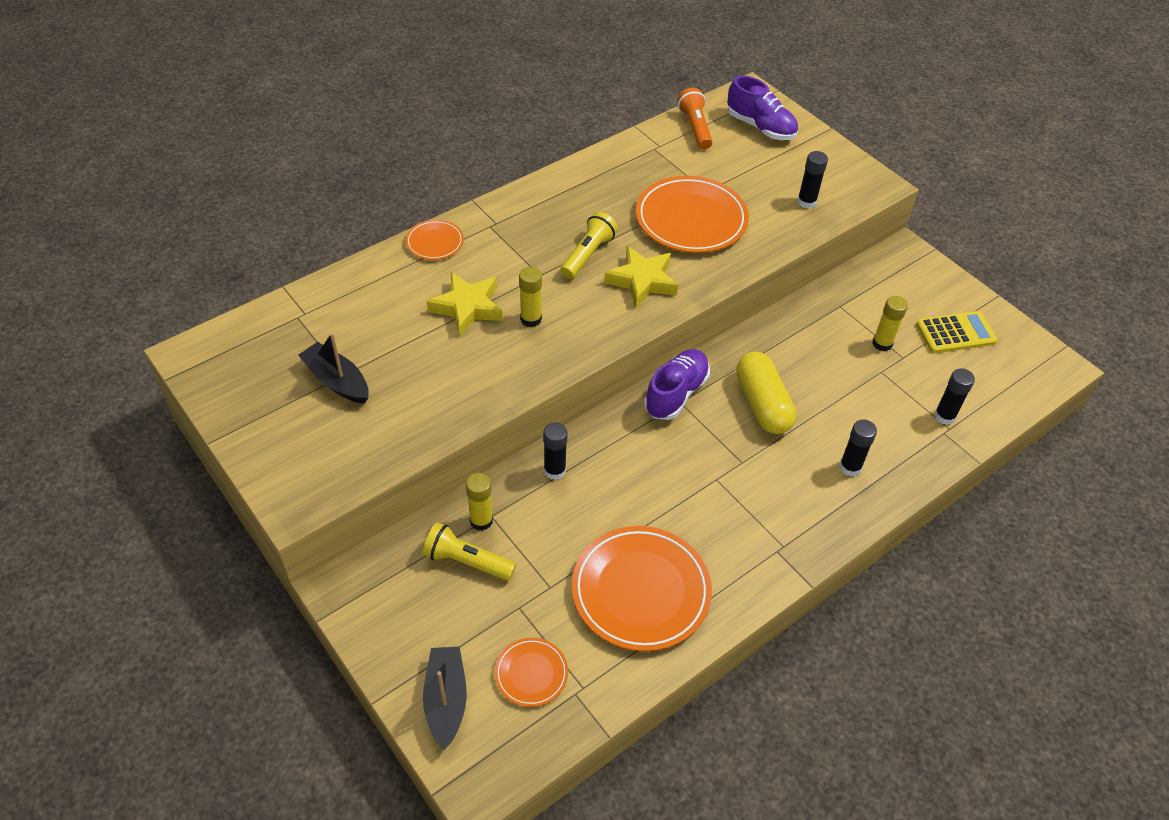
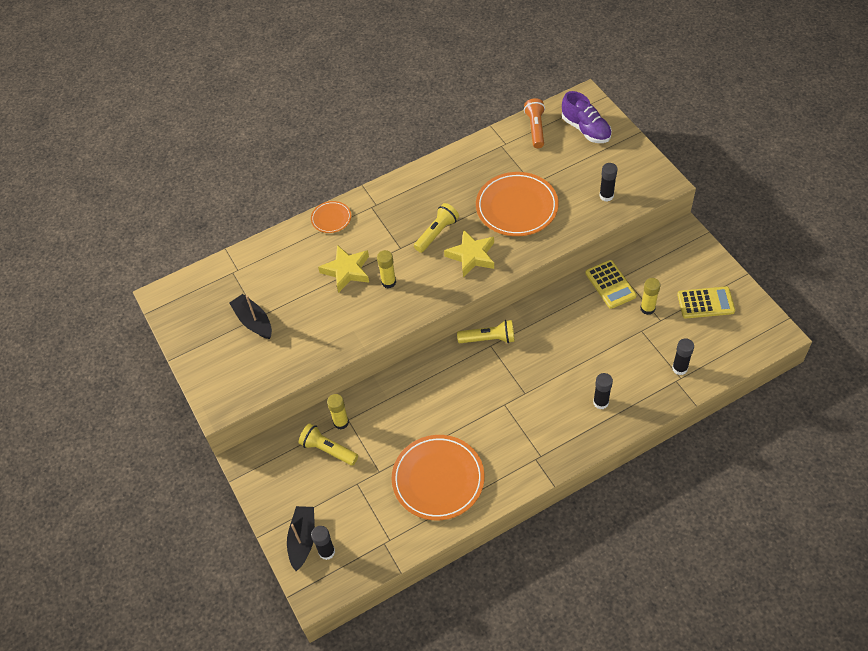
camera: 15 degrees right, 5 degrees up
orange plate [495,638,568,707] -> none
black glue stick [543,422,568,480] -> black glue stick moved to [311,526,335,560]
purple shoe [644,349,710,420] -> yellow flashlight [457,320,515,343]
yellow capsule [736,352,797,434] -> none
none -> yellow calculator [585,260,637,309]

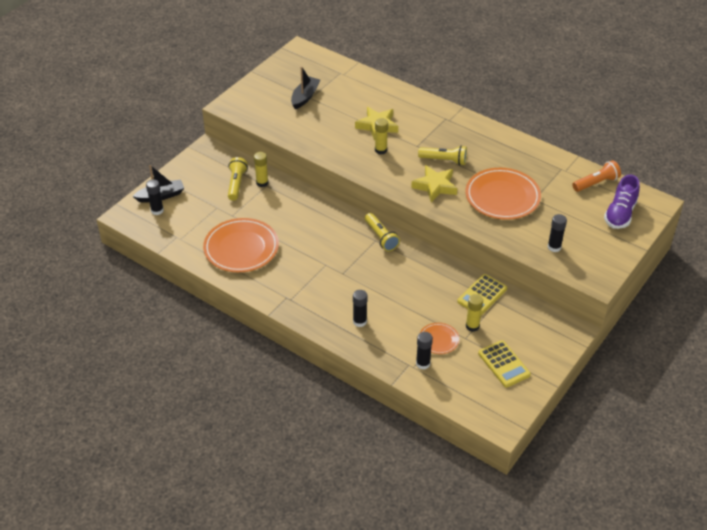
camera: 60 degrees right, 10 degrees down
orange plate [311,201,351,233] -> orange plate moved to [420,323,459,354]

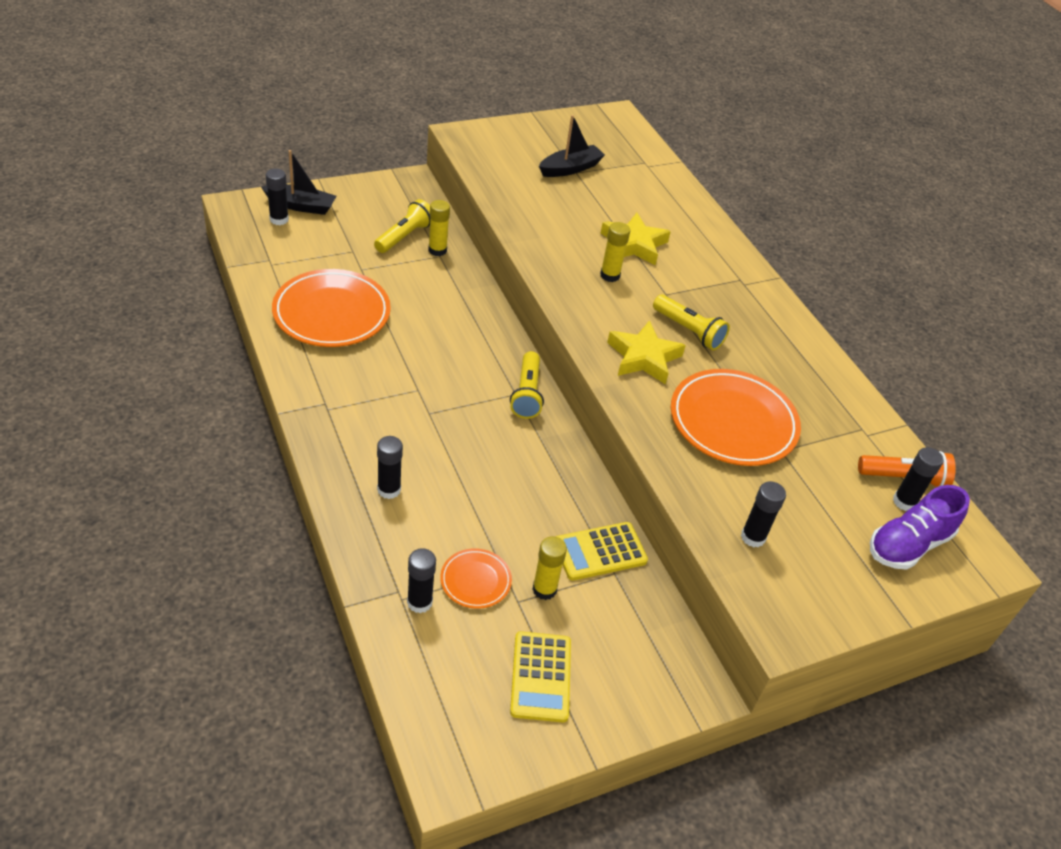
camera: 25 degrees right, 0 degrees up
none -> black glue stick [893,447,943,511]

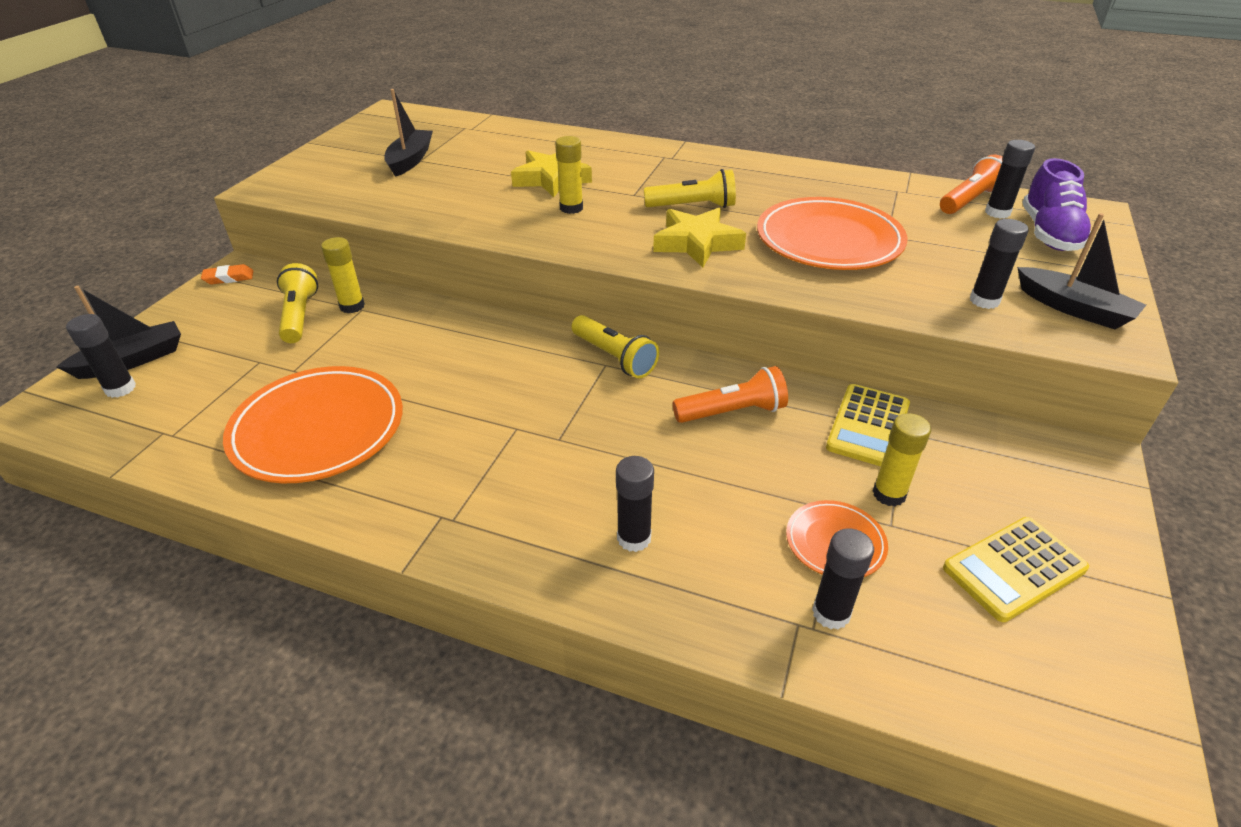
camera: 40 degrees left, 5 degrees down
yellow calculator [510,631,571,722] -> yellow calculator turned 105 degrees clockwise [943,517,1089,622]
none -> orange eraser [201,264,253,284]
none -> orange flashlight [673,366,788,423]
none -> black boat [1017,213,1146,329]

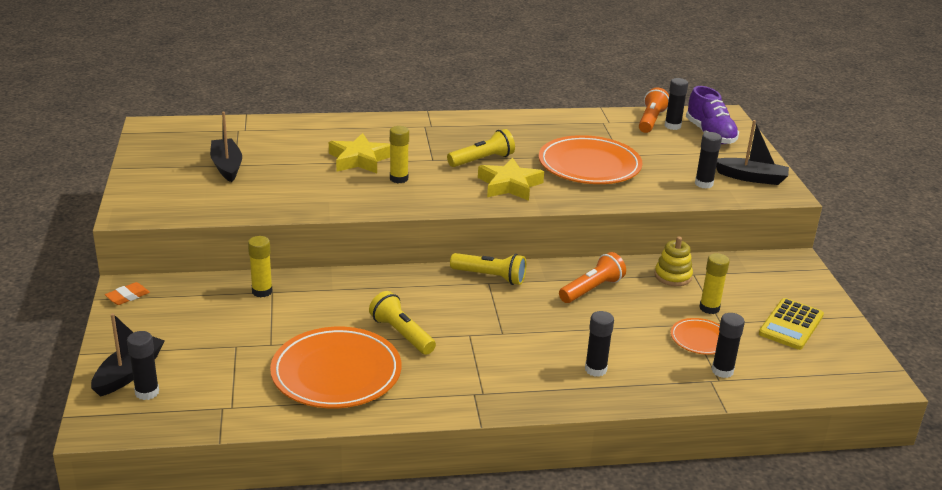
camera: 30 degrees left, 10 degrees down
yellow flashlight [277,263,318,343] -> yellow flashlight moved to [369,291,436,355]
yellow calculator [826,384,910,466] -> yellow stacking toy [655,237,693,286]

